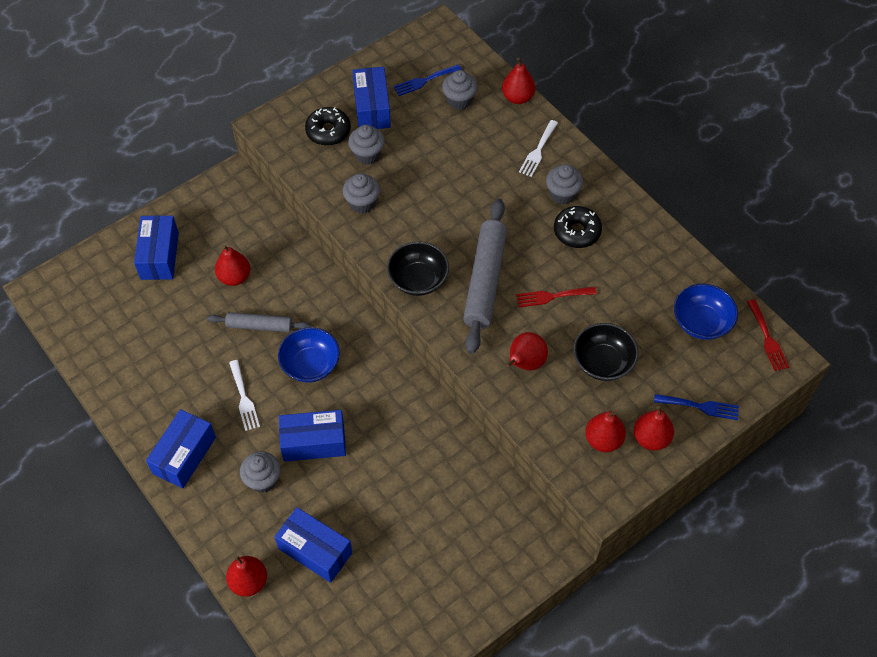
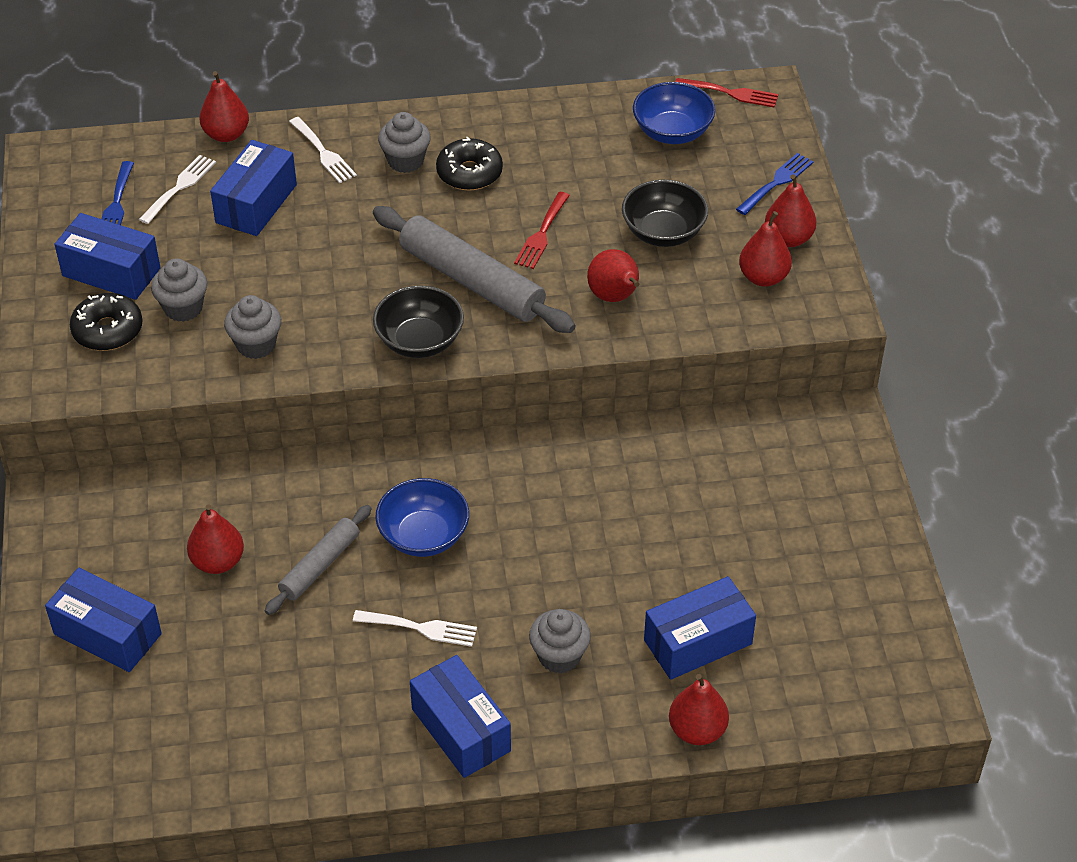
camera: 60 degrees left, 10 degrees down
blue box [279,410,346,462] -> blue box moved to [210,140,297,236]
grey cupcake [442,70,478,110] -> white fork [139,155,216,224]

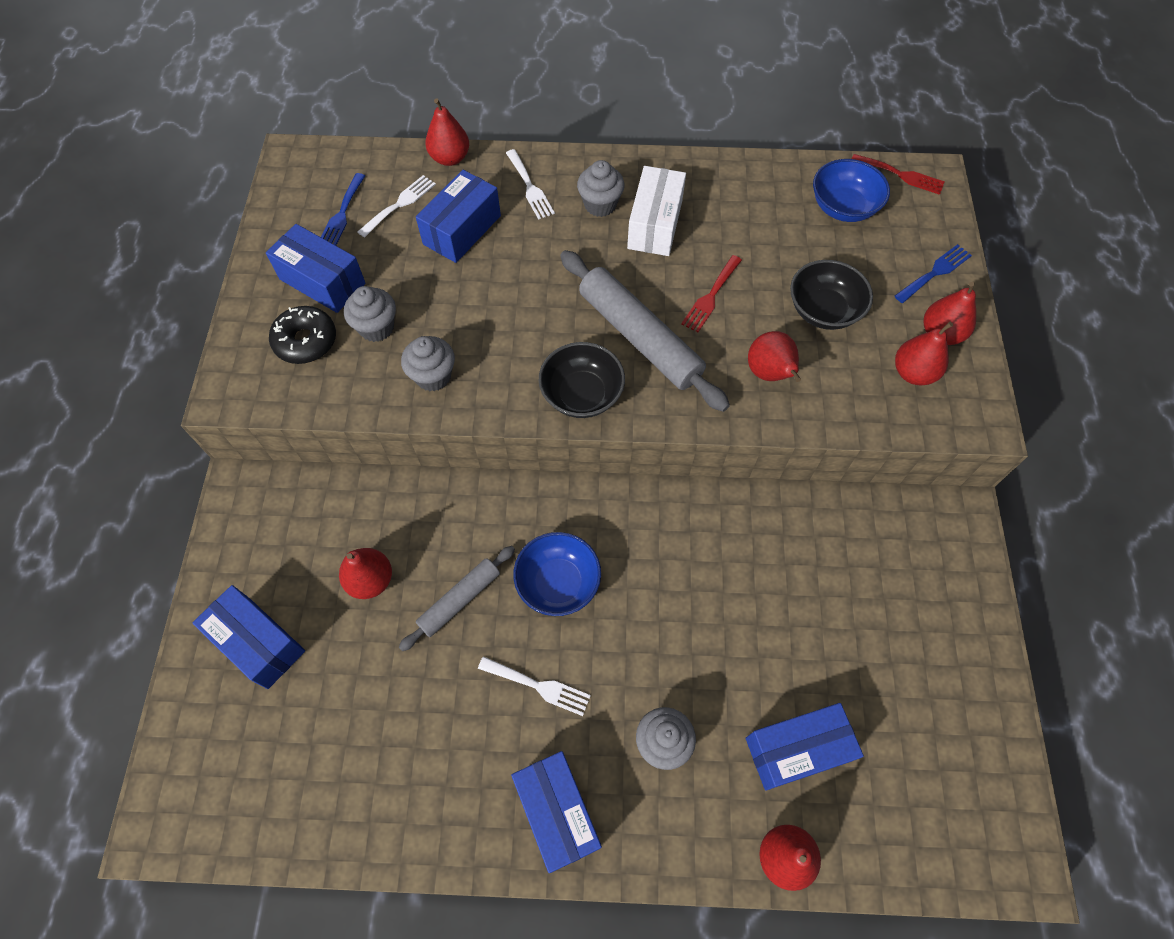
camera: 10 degrees right, 15 degrees up
black donut [436,136,503,191] -> white box [627,166,686,256]

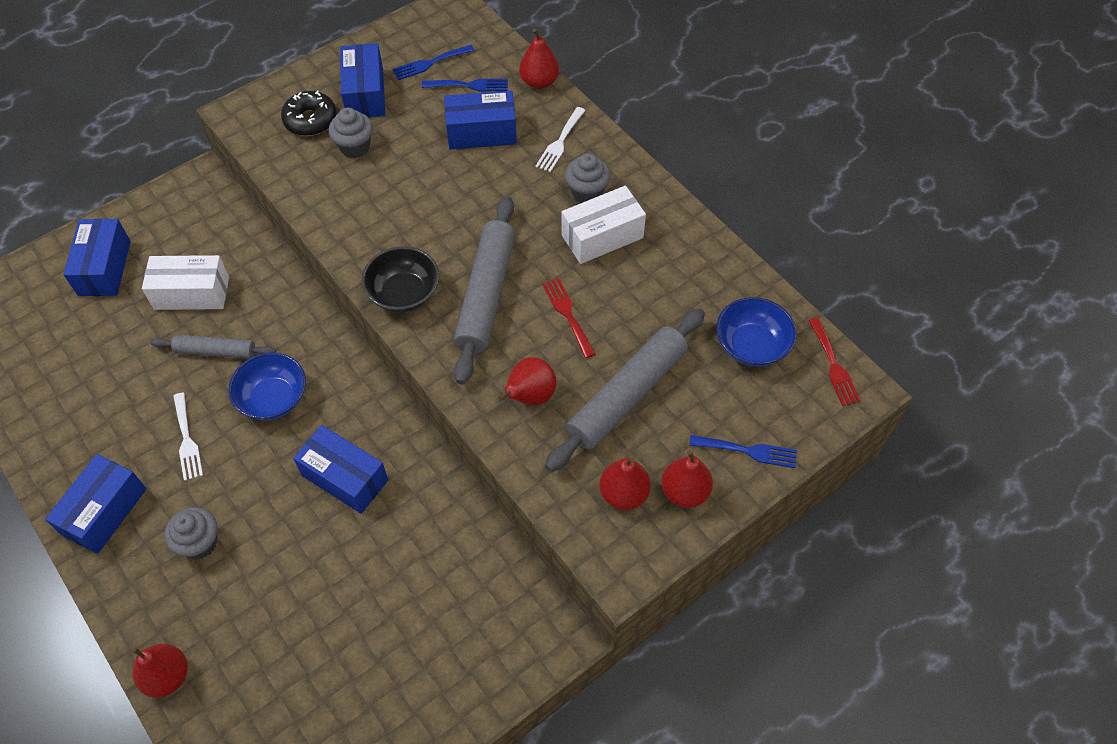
camera: 50 degrees right, 5 degrees down
red pear [339,548,392,599] -> white box [142,255,229,310]
white fork [358,175,436,238] -> blue fork [422,79,508,91]
grey cupcake [401,336,455,391] -> none
red fork [681,255,742,332] -> red fork turned 75 degrees clockwise [542,278,595,358]
blue box [746,703,864,791] -> blue box moved to [293,425,388,514]
black bowl [790,260,873,330] -> grey rolling pin [545,308,705,472]

